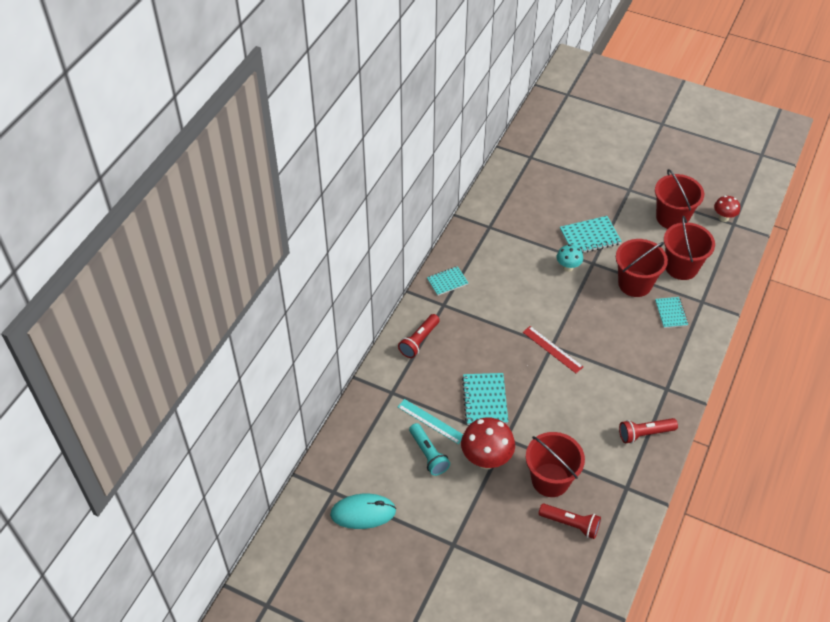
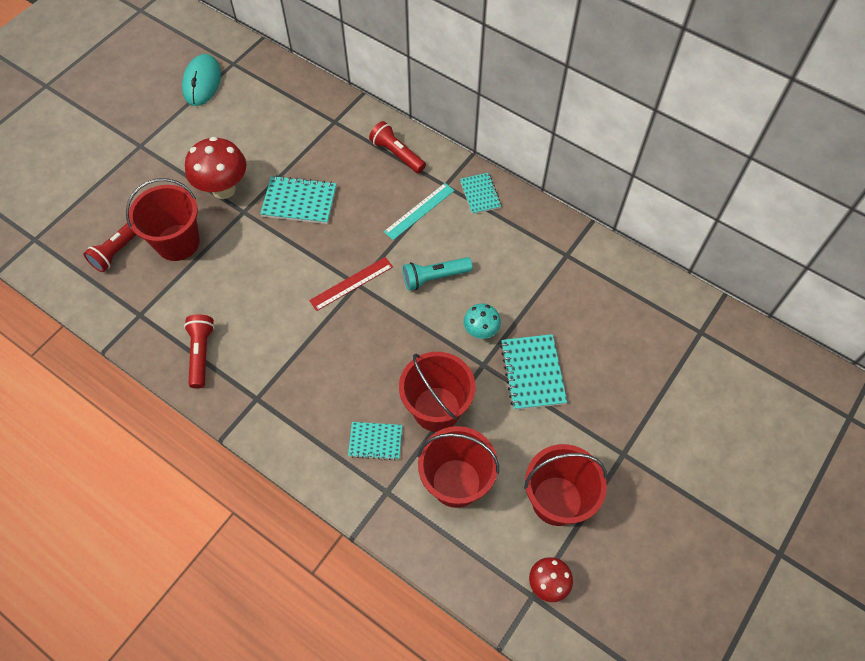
camera: 100 degrees right, 10 degrees up
turquoise ruler [398,399,463,444] -> turquoise ruler moved to [384,183,455,240]
turquoise flashlight [409,423,450,476] -> turquoise flashlight moved to [403,257,473,291]

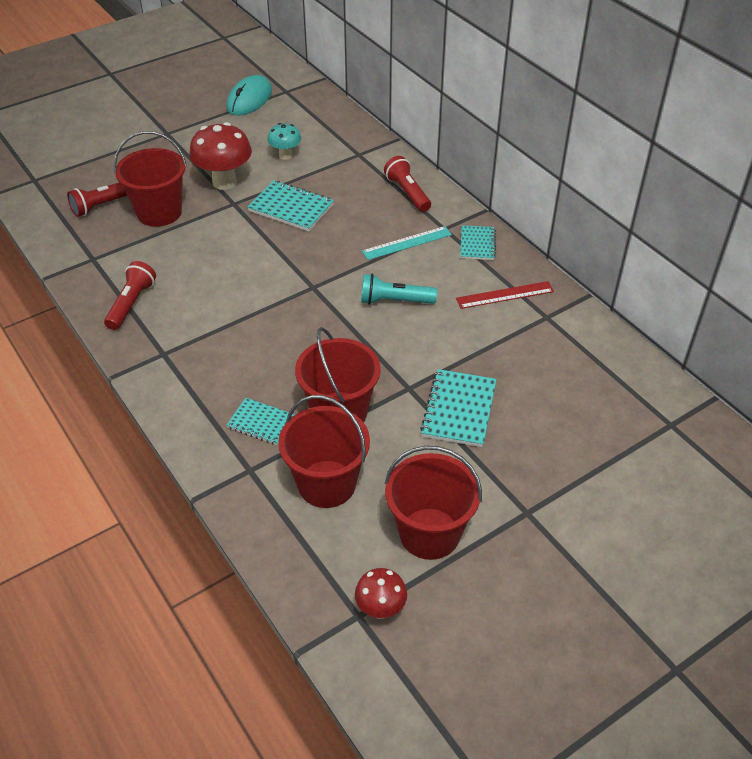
camera: 20 degrees right, 15 degrees down
red ruler [309,257,393,311] -> red ruler moved to [456,281,554,309]
turquoise mushroom [463,303,501,339] -> turquoise mushroom moved to [268,123,301,160]

